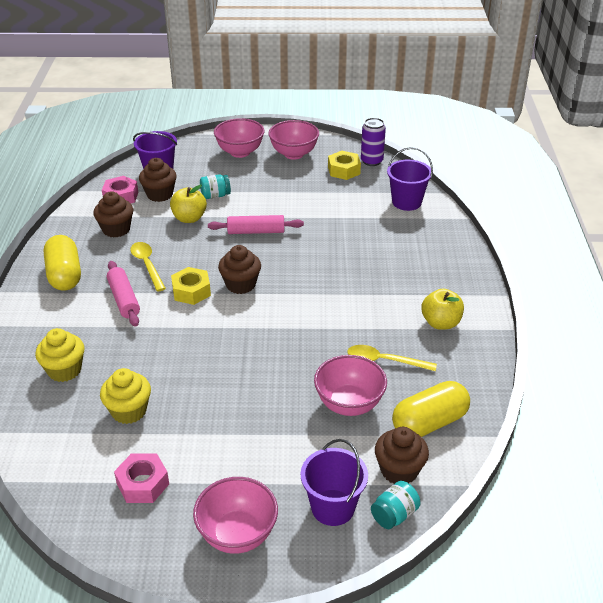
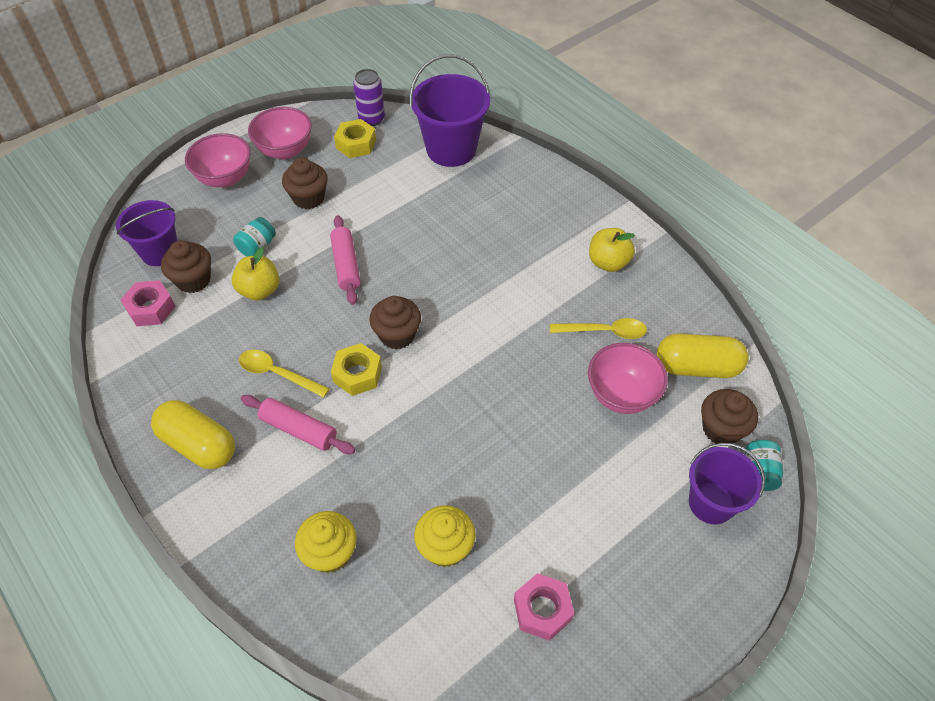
camera: 40 degrees left, 15 degrees up
brown cupcake [93,191,133,237] -> brown cupcake moved to [282,158,328,209]
pink bowl [193,477,278,554] -> none
pink rolling pin [208,215,304,234] -> pink rolling pin turned 60 degrees counterclockwise [330,215,360,305]
yellow spoon [347,345,437,371] -> yellow spoon turned 150 degrees counterclockwise [550,318,647,339]
purple bucket [387,147,433,211] -> purple bucket [409,55,490,167], size x1.50
yellow capsule [392,381,470,437] -> yellow capsule turned 75 degrees clockwise [657,333,749,378]

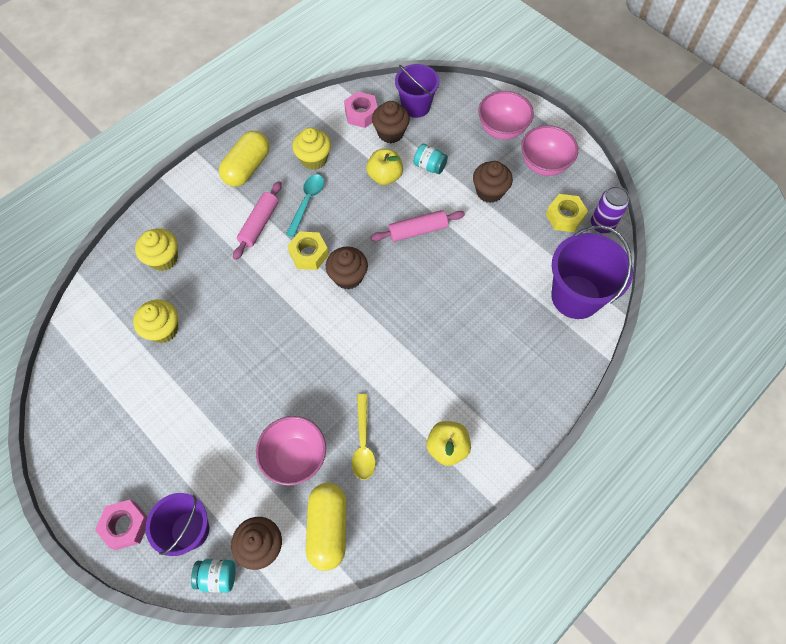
camera: 85 degrees right, 10 degrees up
yellow spoon [239,350,330,398] -> turquoise spoon [286,175,324,237]
pink nut [514,573,574,641] -> pink nut moved to [95,500,148,550]
none -> yellow cupcake [292,127,331,170]

